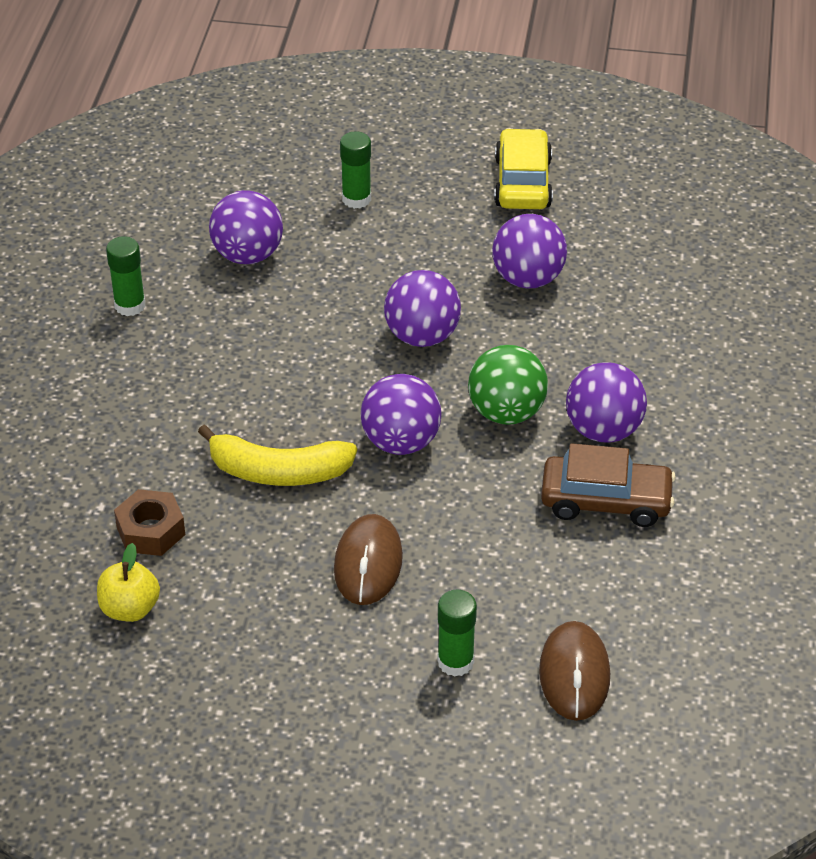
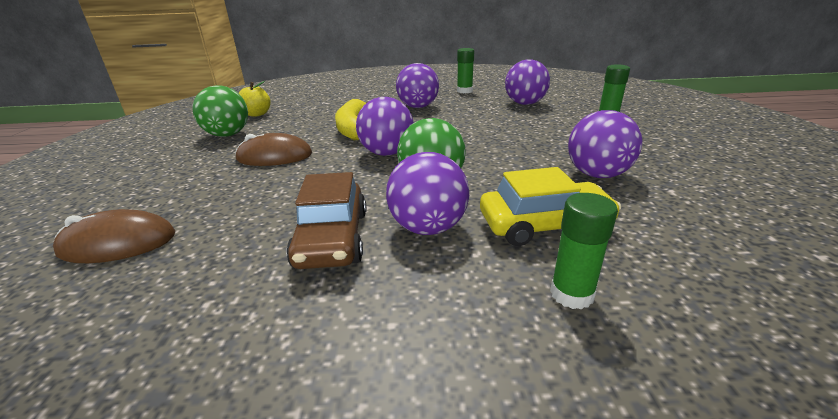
camera: 80 degrees right, 15 degrees down
brown nut [114,489,185,556] -> none
purple ball [384,270,461,347] -> purple ball moved to [396,63,439,108]
green glue stick [437,590,477,677] -> green glue stick moved to [550,193,618,309]
yellow car [494,128,553,209] -> yellow car moved to [480,167,621,246]
none -> green ball [193,85,248,137]

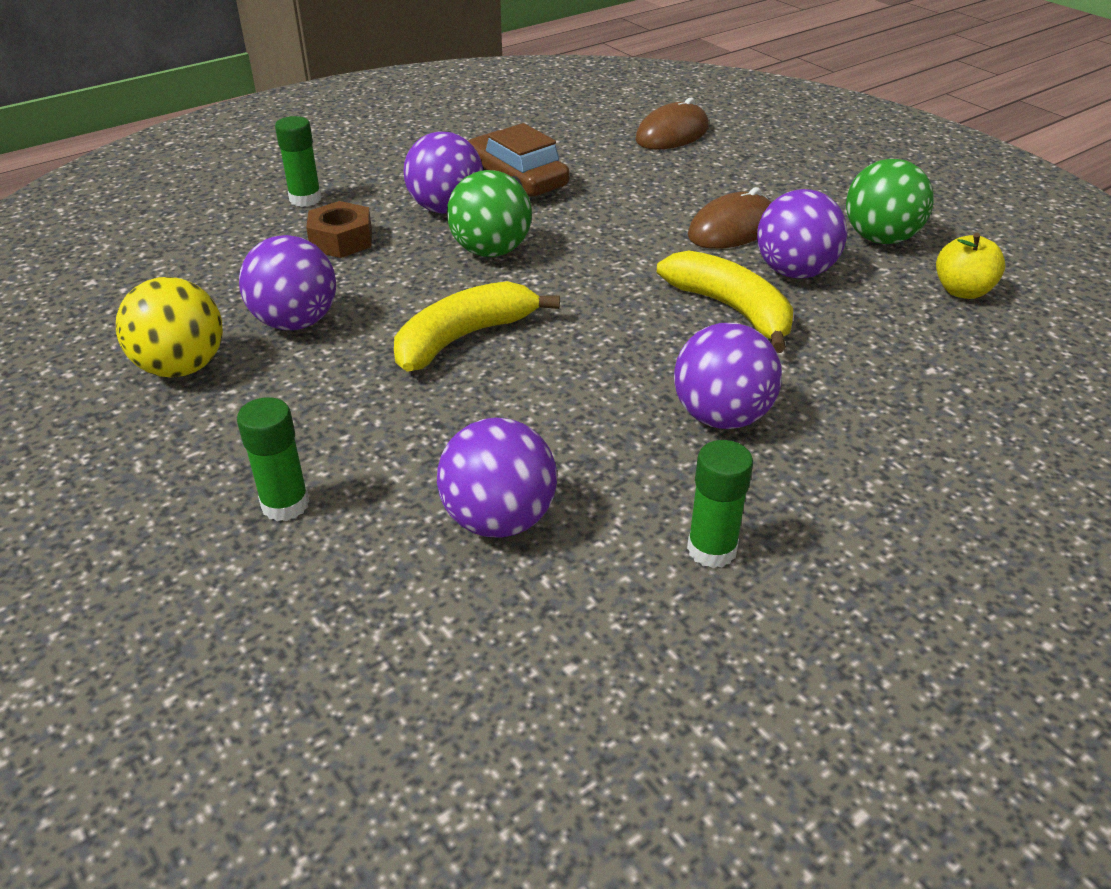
camera: 145 degrees right, 10 degrees up
purple ball [356,97,414,156] -> purple ball moved to [757,189,847,279]
yellow car [480,167,621,246] -> brown nut [306,201,372,258]
none -> yellow ball [116,277,223,378]
none -> yellow banana [394,281,560,372]

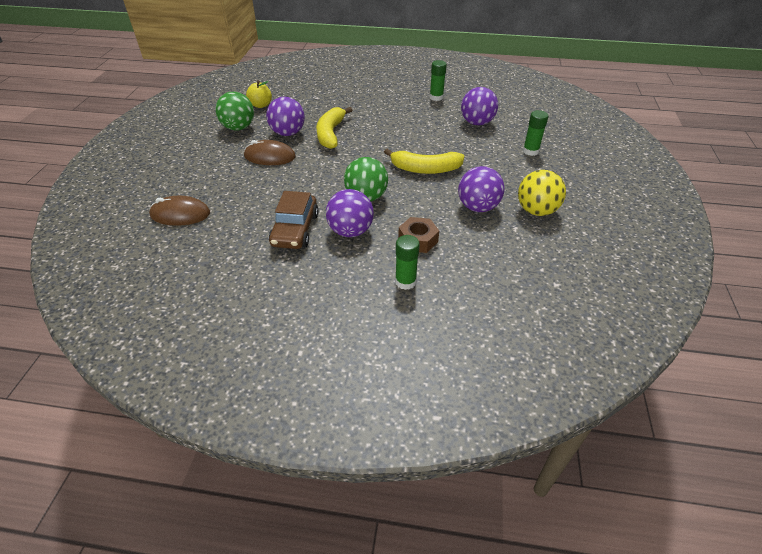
camera: 135 degrees left, 5 degrees up
purple ball [674,323,782,429] -> none

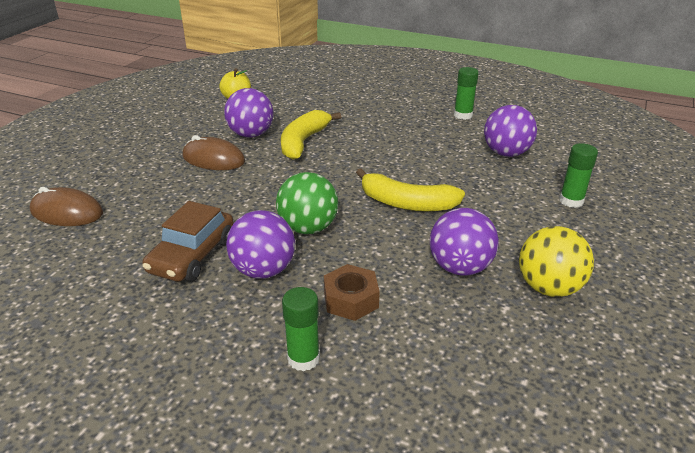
camera: 15 degrees right, 10 degrees down
green ball [215,92,254,131] -> none

